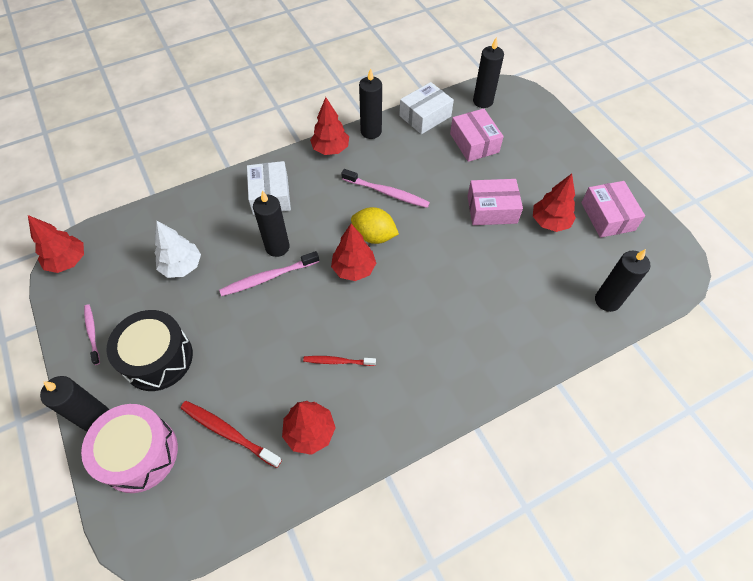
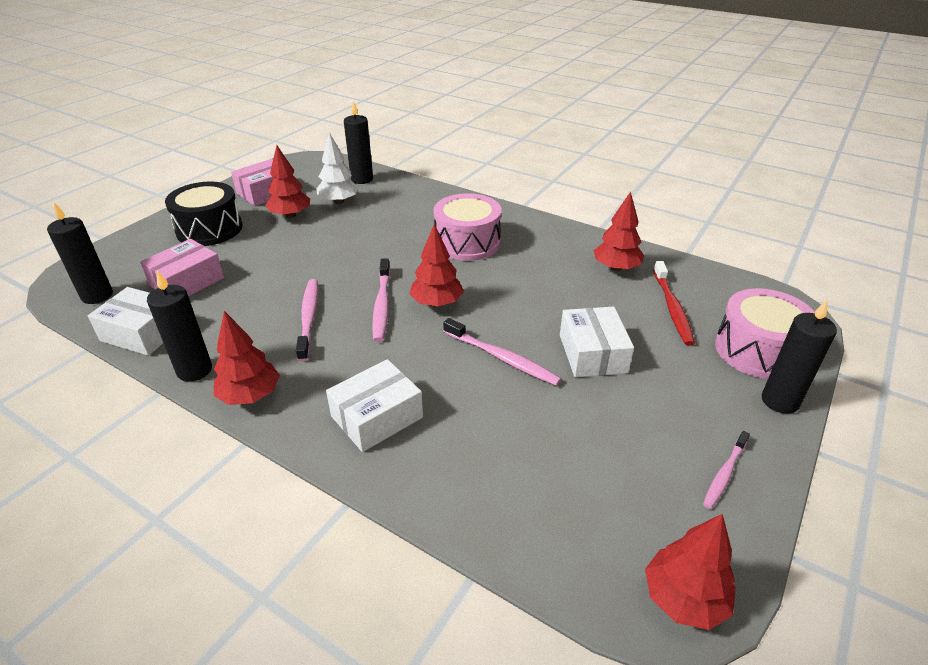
camera: 120 degrees left, 20 degrees down
black drum [106,310,193,391] -> black drum moved to [165,181,243,246]
white tree [155,220,201,278] -> white tree moved to [316,132,359,204]
black candle [253,190,290,257] -> none
red toothbrush [303,356,376,366] -> none
yellow lemon [351,207,399,244] -> pink toothbrush [372,258,390,342]
pink box [468,179,523,225] -> none
none -> pink drum [434,193,502,261]
none -> white box [560,307,634,377]

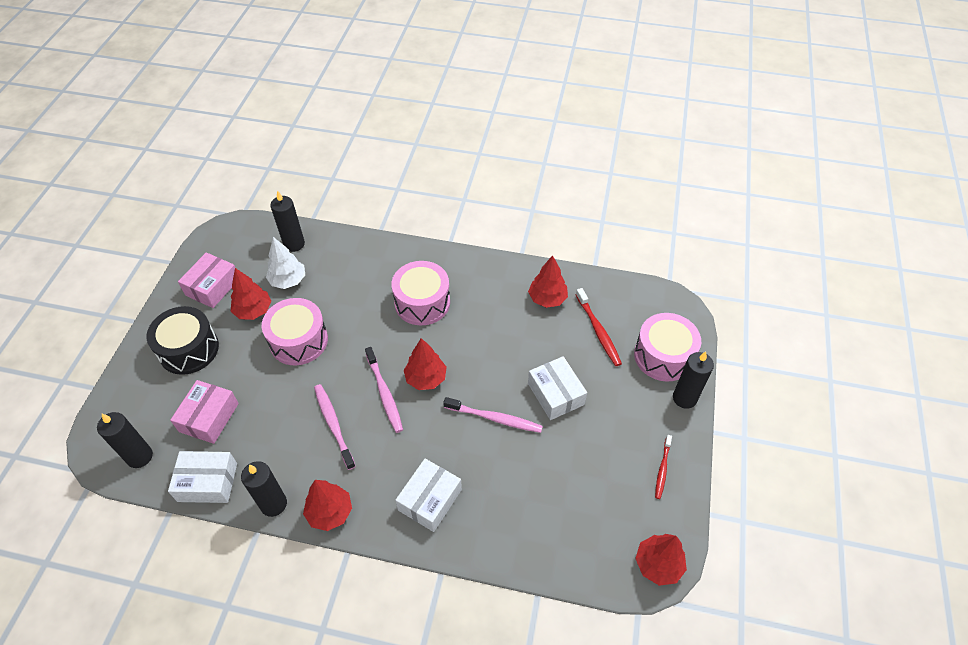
camera: 20 degrees left, 15 degrees up
pink toothbrush [703,431,750,509] -> red toothbrush [655,435,672,499]
none -> pink drum [262,298,328,365]

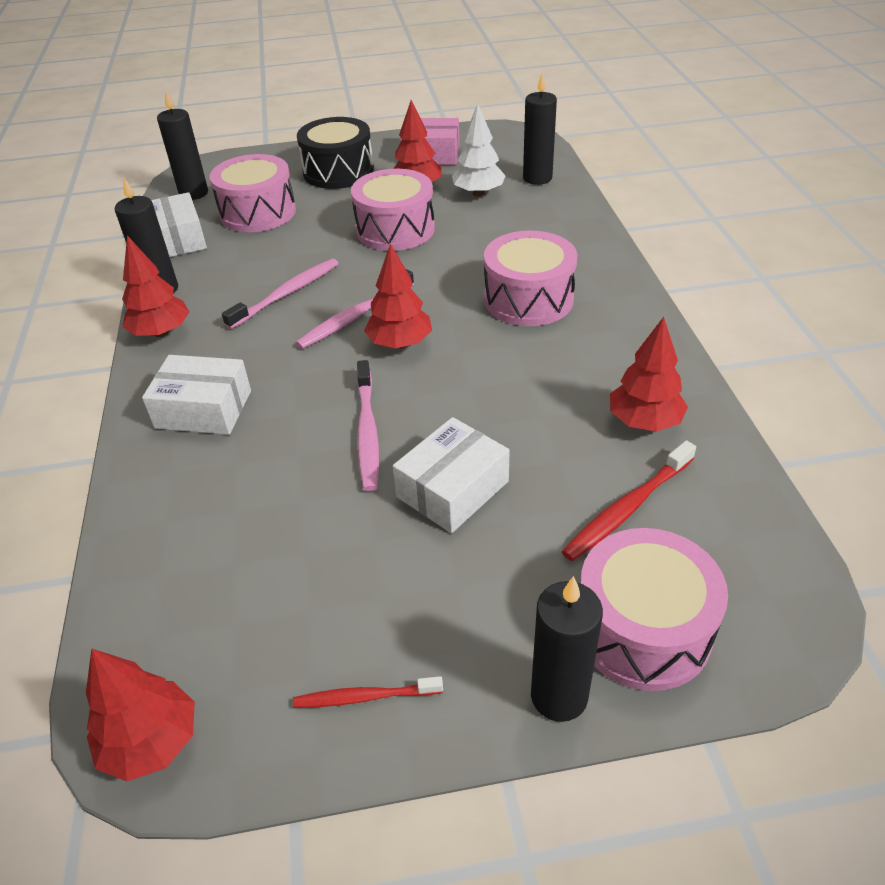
camera: 70 degrees right, 10 degrees down
pink box [170,380,239,444] -> pink drum [210,154,296,232]

